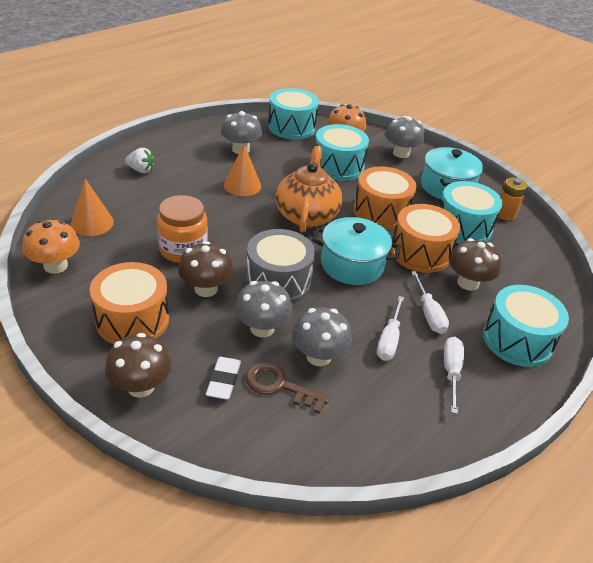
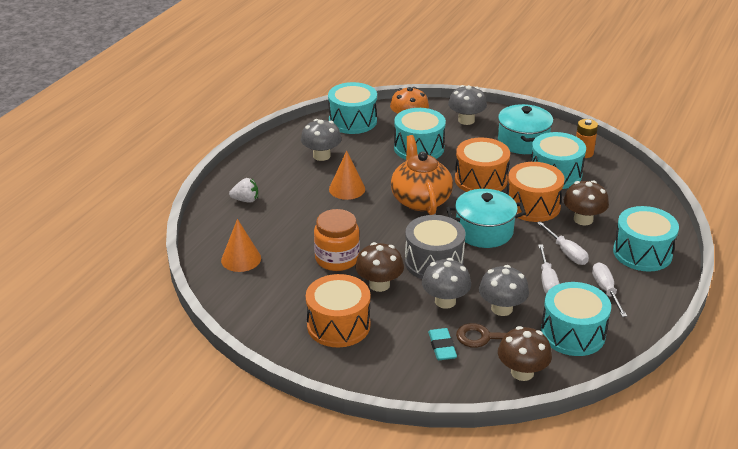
camera: 15 degrees left, 5 degrees down
orange mushroom [23,219,80,274] -> none
brown mushroom [105,333,171,398] -> brown mushroom moved to [498,326,552,381]
white eraser [206,357,241,399] -> turquoise eraser [428,328,457,360]
none -> turquoise drum [541,282,611,356]

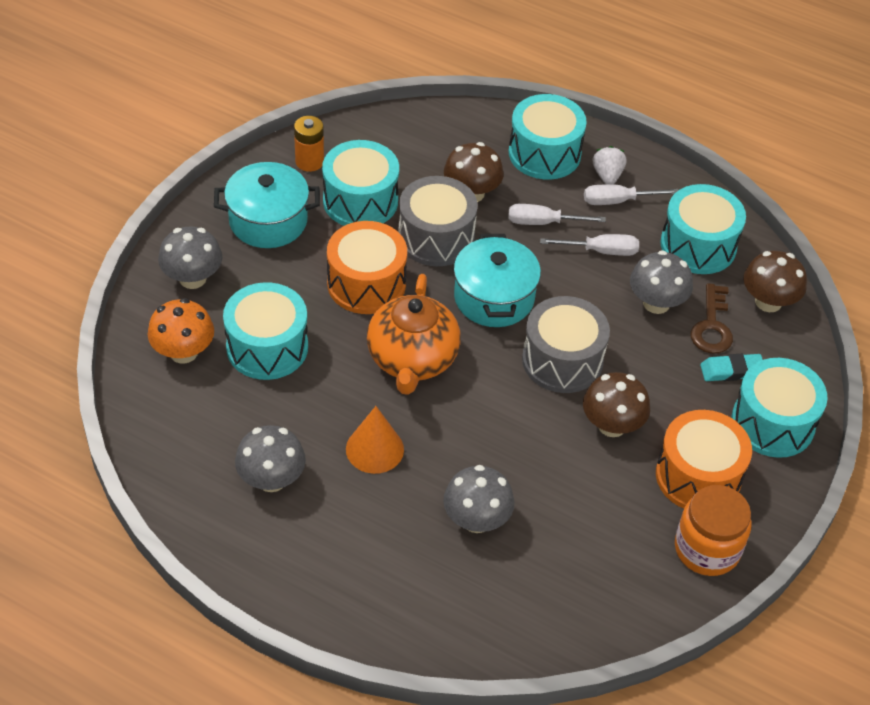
camera: 90 degrees left, 15 degrees up
orange cone [221,219,261,272] -> none
white strawberry [229,178,258,203] -> white strawberry moved to [593,146,626,185]
orange jar [314,209,360,271] -> orange jar moved to [675,485,752,576]
turquoise drum [328,82,377,134] -> turquoise drum moved to [732,358,828,458]
orange teapot [391,135,453,215] -> orange teapot turned 75 degrees counterclockwise [367,274,461,395]
grey mushroom [422,258,471,309] -> grey mushroom moved to [443,465,515,533]
orange drum [507,162,565,222] -> grey drum [398,176,478,266]
white screwdriver [537,221,589,265] -> white screwdriver turned 150 degrees counterclockwise [508,204,606,225]

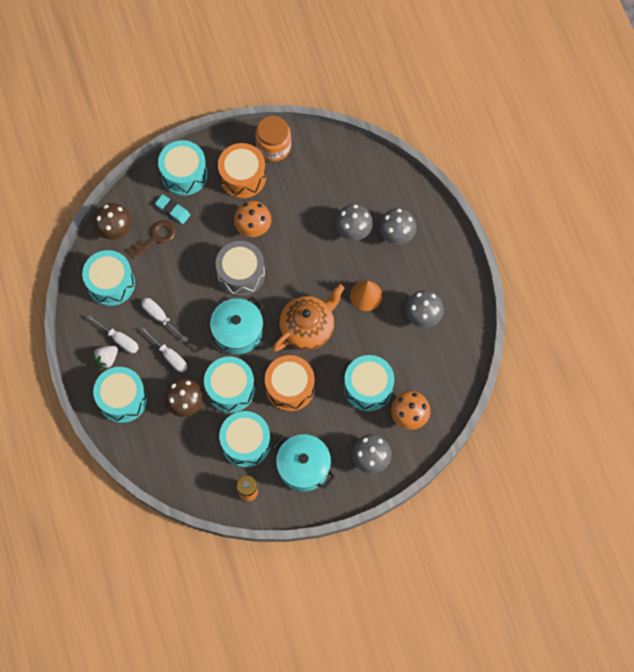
camera: 135 degrees left, 20 degrees up
grey drum [398,176,478,266] -> turquoise drum [204,357,255,413]
brown mushroom [583,372,650,437] -> orange mushroom [234,201,271,237]
grey mushroom [630,250,693,314] -> grey mushroom moved to [379,208,417,245]

